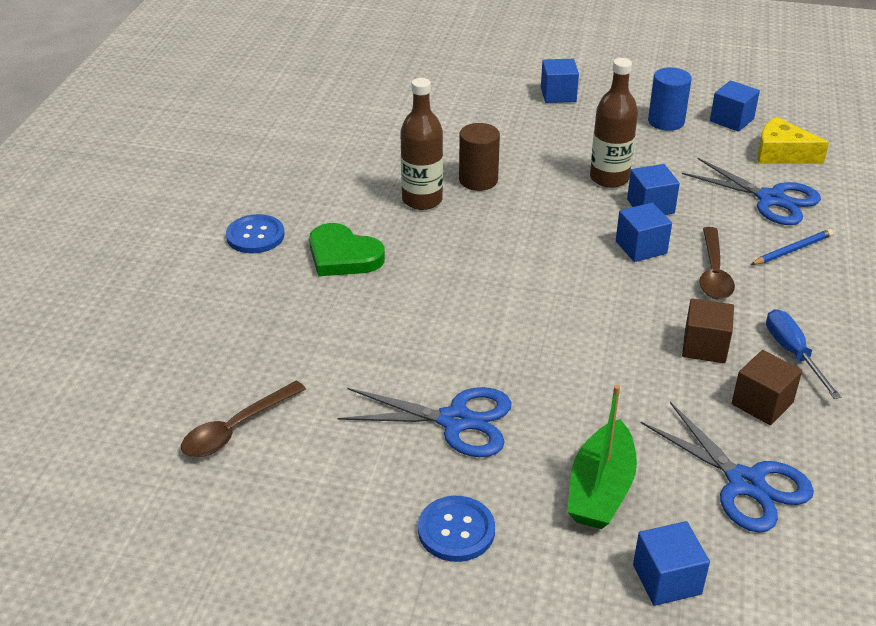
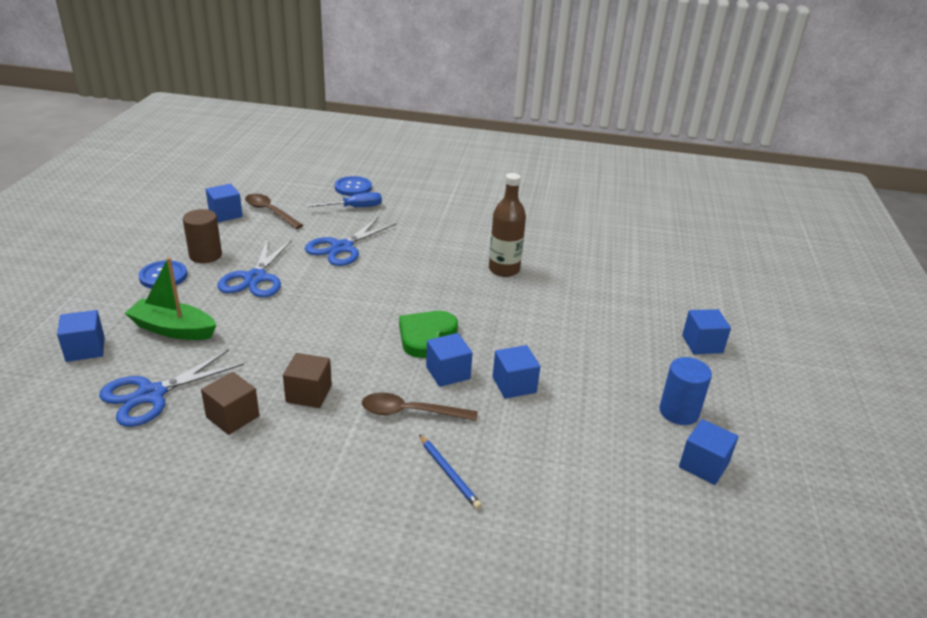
camera: 85 degrees right, 5 degrees down
blue button [226,214,285,253] -> blue button moved to [335,176,372,196]
green heart [309,223,385,276] -> green heart moved to [399,311,458,358]
brown cylinder [459,123,500,191] -> brown cylinder moved to [183,209,222,263]
brown bottle [590,58,638,188] -> none
blue scissors [682,158,821,225] -> blue scissors moved to [305,217,397,266]
yellow cheese [757,117,829,164] -> none
blue screwdriver [766,309,841,399] -> blue screwdriver moved to [306,192,382,207]
none -> blue cube [206,184,243,222]

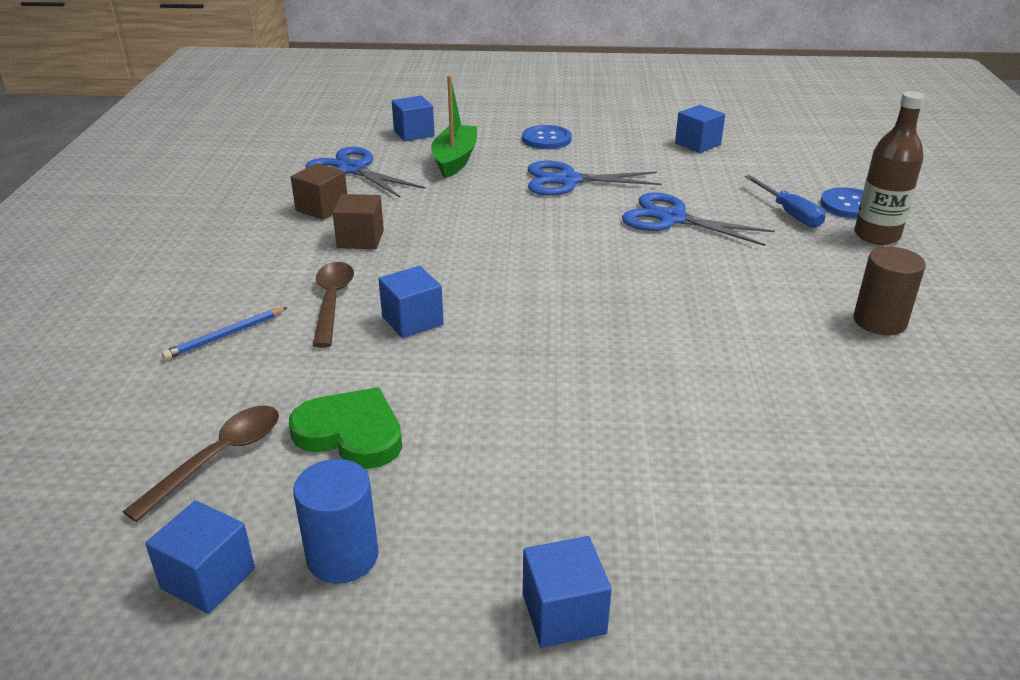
camera: 85 degrees right, 0 degrees up
brown cylinder [183,209,222,263] -> brown cylinder moved to [854,247,926,335]
brown spoon [245,194,303,229] -> brown spoon moved to [123,406,279,522]
green heart [399,311,458,358] -> green heart moved to [289,387,402,469]
brown bottle [489,173,526,277] -> brown bottle moved to [854,91,925,245]
blue cube [493,345,540,399] -> none

